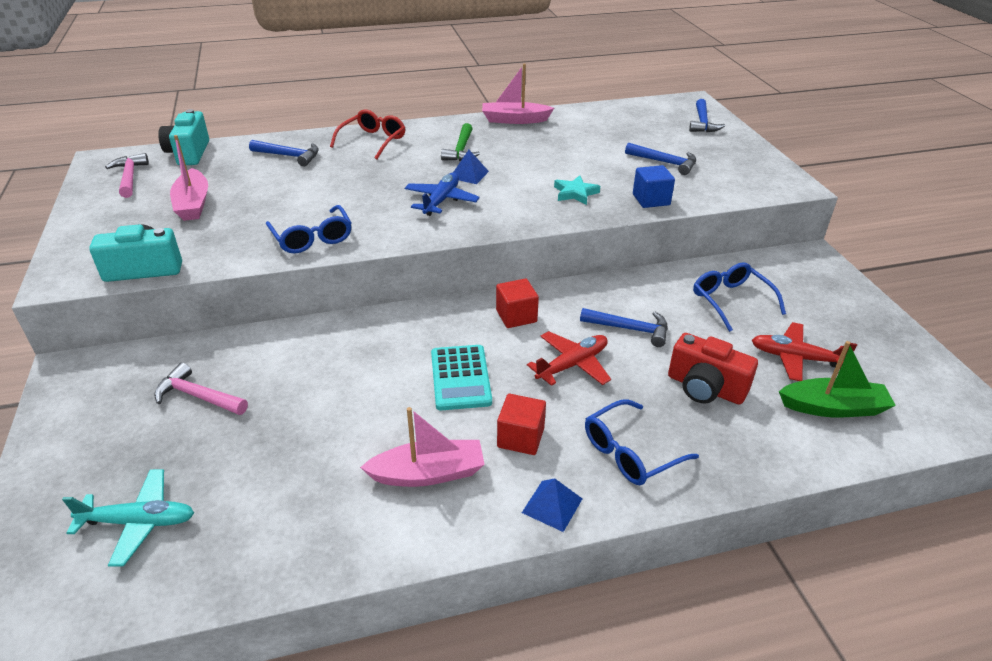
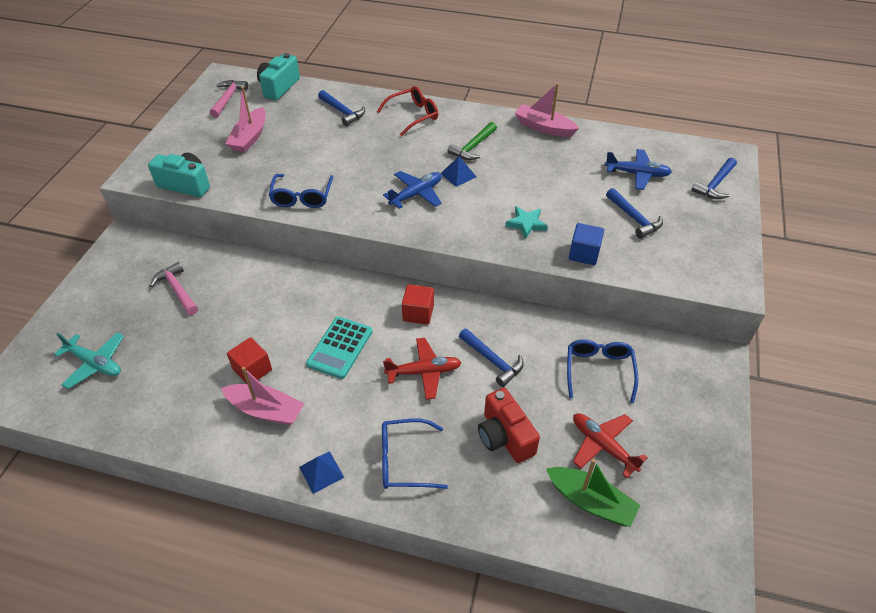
camera: 30 degrees right, 10 degrees up
red cube [497,394,546,455] -> red cube moved to [227,337,272,384]
none -> blue plane [605,149,672,190]

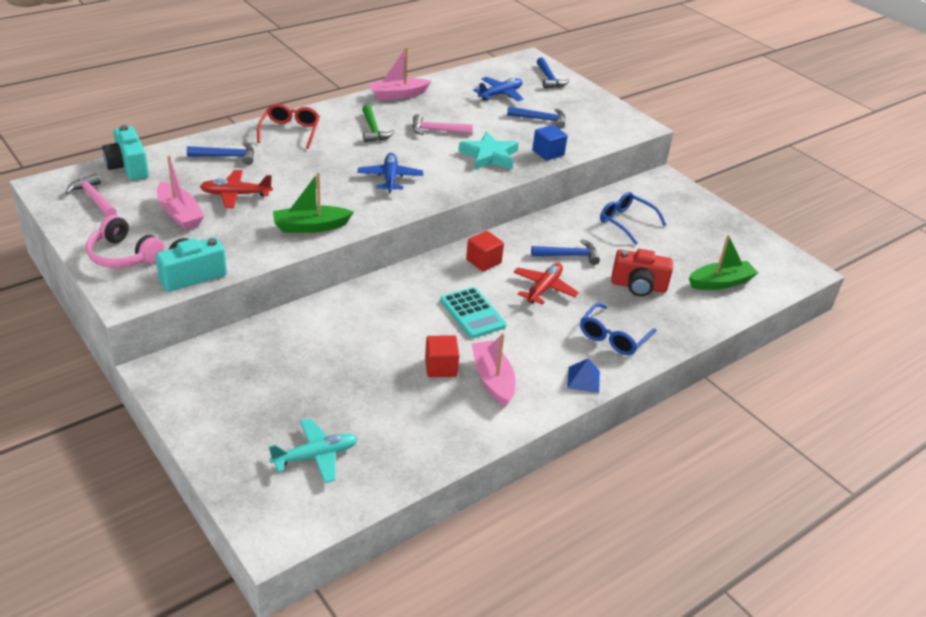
camera: 55 degrees left, 10 degrees down
pink hammer [150,262,198,315] -> pink hammer moved to [412,114,473,135]
pink boat [221,367,304,425] -> pink boat turned 75 degrees counterclockwise [472,333,515,407]
blue glasses [269,174,333,208] -> green boat [273,172,353,233]
blue pyramid [440,156,476,187] -> none
turquoise star [505,206,548,239] -> turquoise star [459,131,519,170], size x1.59
red plane [573,413,648,478] -> red plane moved to [200,170,273,208]
none -> pink headphones [86,215,164,268]

